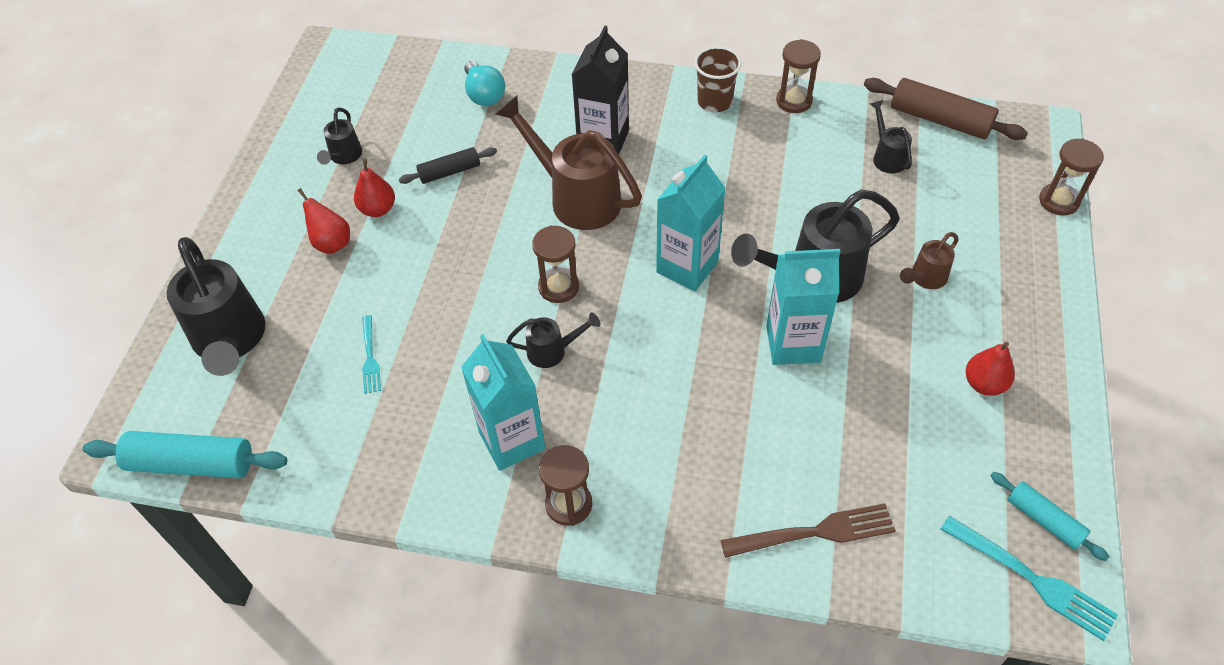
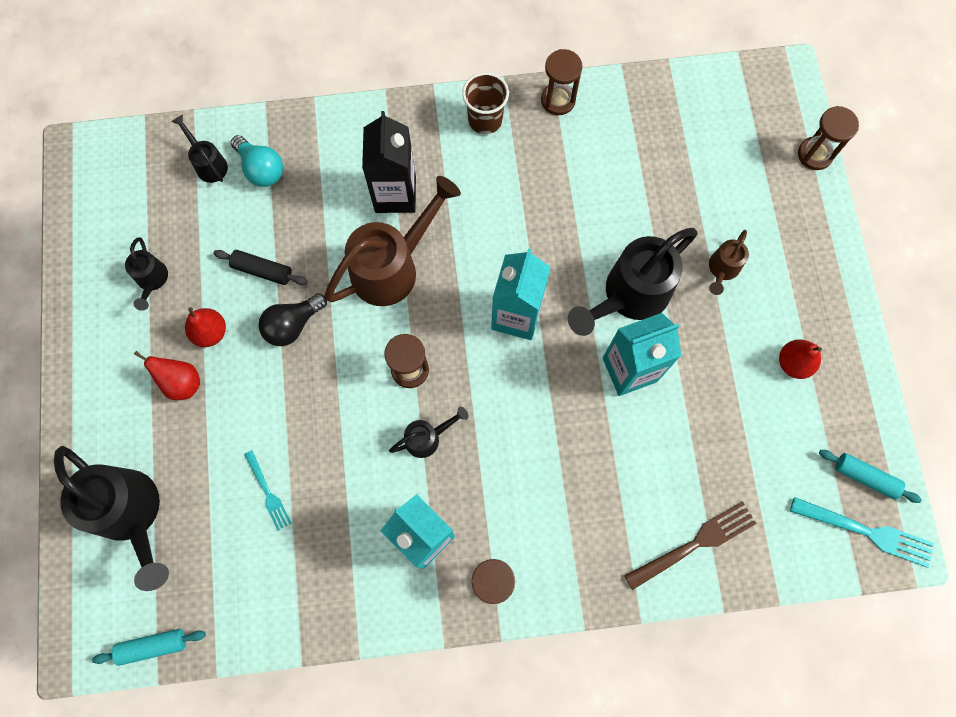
camera: 20 degrees left, 20 degrees up
turquoise rolling pin [83,431,287,478] -> turquoise rolling pin [92,629,206,666], size x0.60
black rolling pin [399,147,497,184] -> black rolling pin turned 60 degrees clockwise [213,250,308,285]
brown watering can [495,96,642,230] -> brown watering can turned 120 degrees clockwise [324,176,461,306]
brown rolling pin [864,78,1028,140] -> none
black watering can [870,100,912,173] -> black watering can moved to [171,115,228,183]
none -> black light bulb [258,293,327,346]

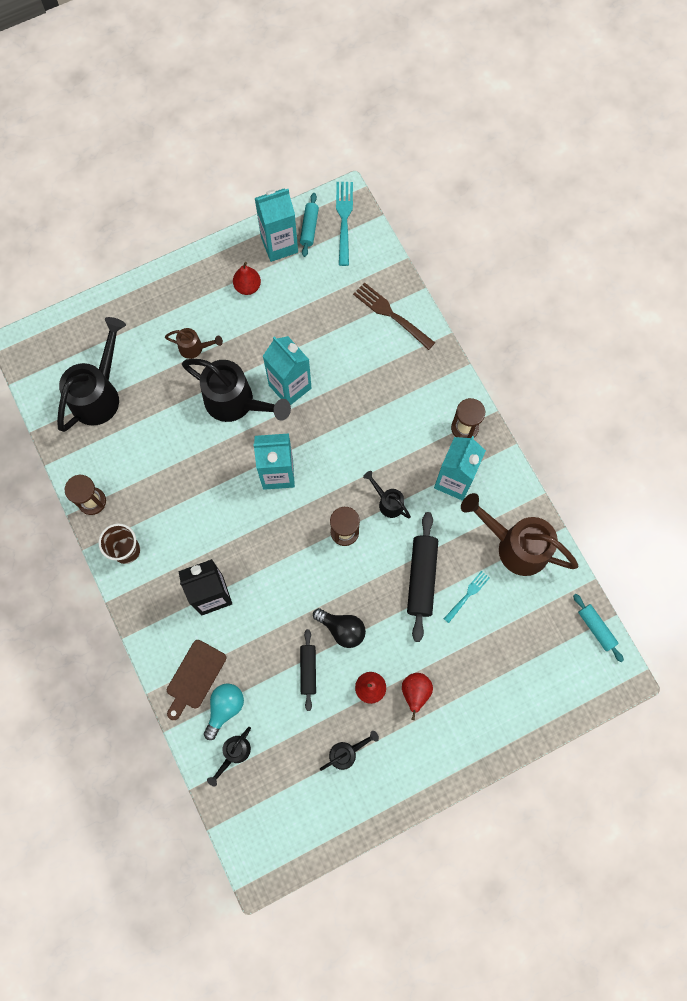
camera: 110 degrees left, 0 degrees up
black watering can [54,446,169,591] -> black watering can moved to [57,317,126,432]
brown watering can [324,176,461,306] -> brown watering can moved to [461,493,578,576]
brown hourglass [798,106,859,170] -> none
none -> brown cutting board [167,640,226,720]
none -> turquoise carton [255,188,298,262]
none -> black rolling pin [407,512,438,642]

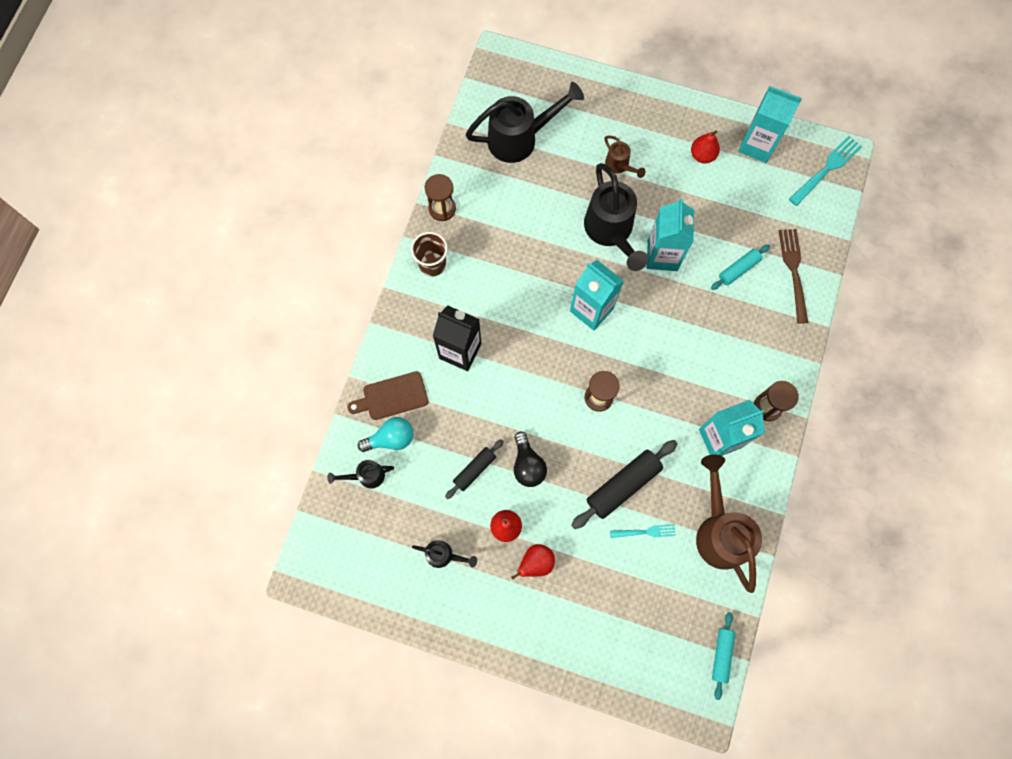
camera: 45 degrees right, 0 degrees up
turquoise rolling pin [300,193,319,257] -> turquoise rolling pin moved to [711,244,770,290]
black watering can [363,471,411,519] -> none

